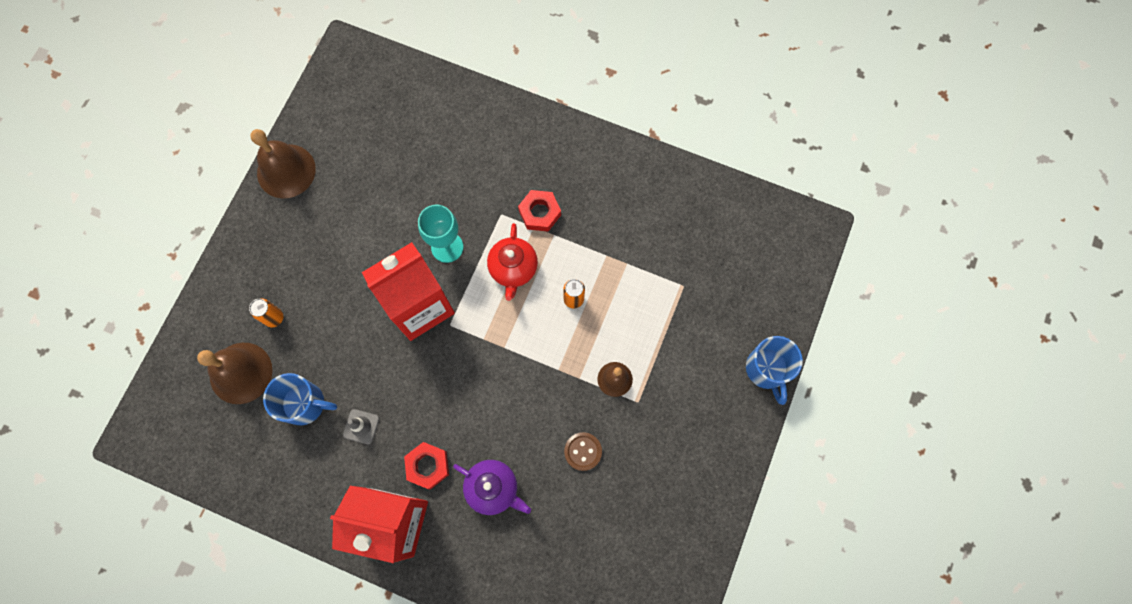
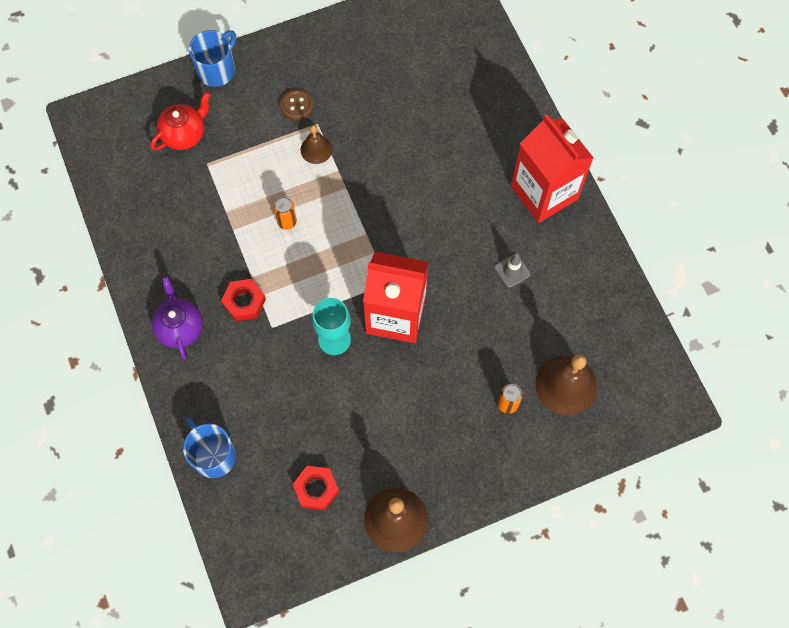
camera: 135 degrees left, 5 degrees down
blue mug [263,373,337,425] -> blue mug moved to [183,418,236,478]
red nut [404,442,449,490] -> red nut moved to [293,466,339,510]
purple teapot [453,460,531,515] -> purple teapot moved to [152,277,203,359]
red teapot [487,223,538,301] -> red teapot moved to [150,92,211,150]
brown button [564,432,602,471] -> brown button moved to [280,89,314,120]

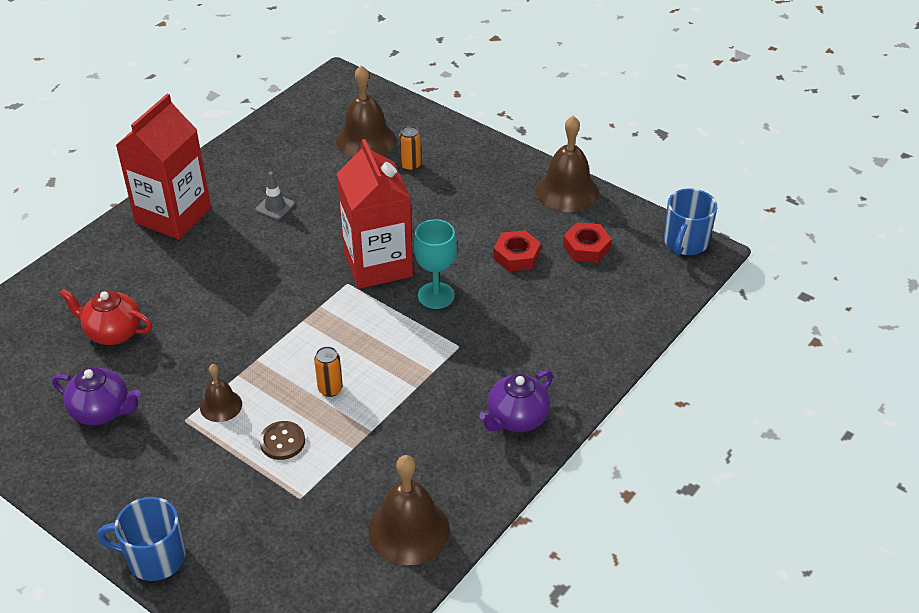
camera: 120 degrees left, 25 degrees down
red teapot [150,92,211,150] -> red teapot moved to [59,288,152,345]
blue mug [183,418,236,478] -> blue mug moved to [664,188,717,256]
red nut [221,279,266,321] -> red nut moved to [493,230,541,271]
brown button [280,89,314,120] -> brown button moved to [259,421,305,460]
none -> purple teapot [52,367,141,425]
none -> brown bell [369,455,450,565]

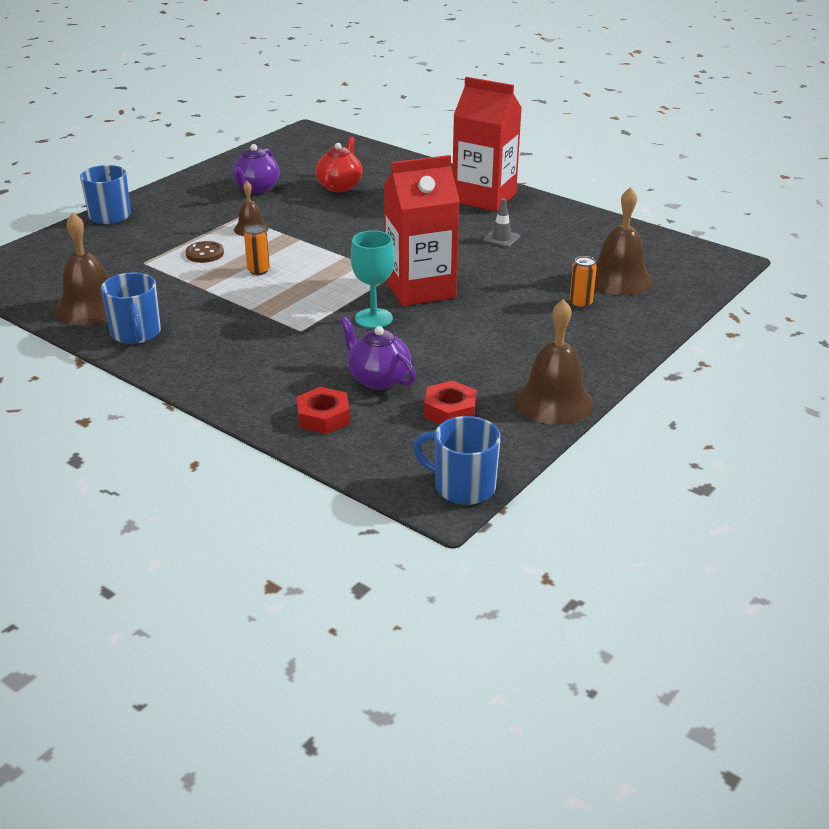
camera: 90 degrees right, 10 degrees down
purple teapot [479,370,553,432] -> purple teapot moved to [340,317,416,390]
red nut [493,230,541,271] -> red nut moved to [297,387,350,434]
none -> blue mug [101,273,161,344]

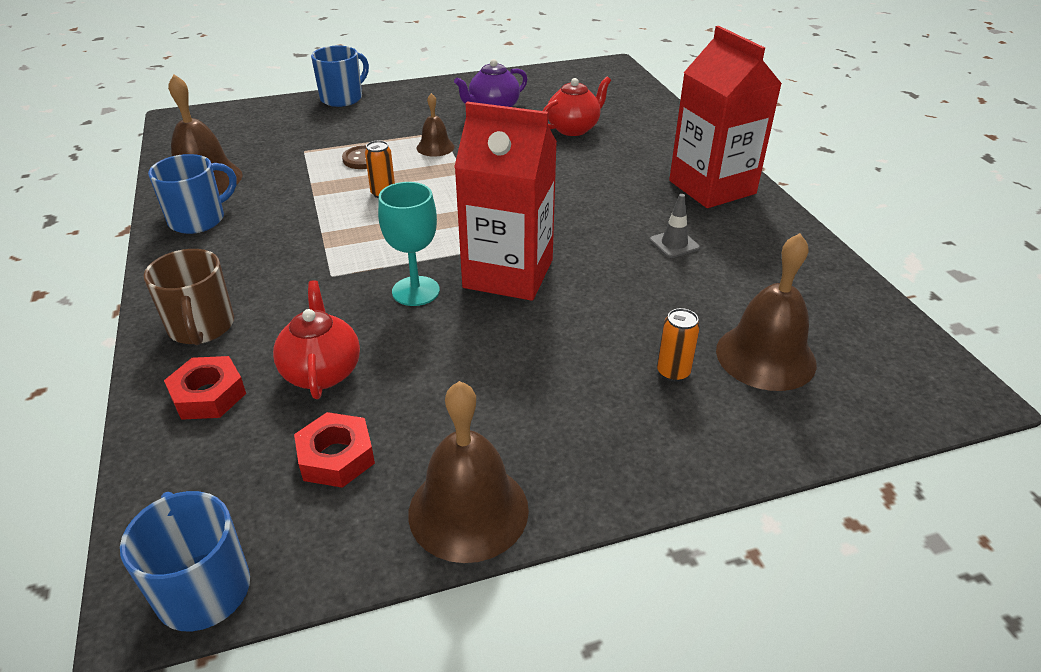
camera: 35 degrees right, 5 degrees up
blue mug [101,273,161,344] -> blue mug turned 150 degrees counterclockwise [148,154,237,234]
purple teapot [340,317,416,390] -> red teapot [273,280,360,399]
none -> brown mug [144,249,234,345]

